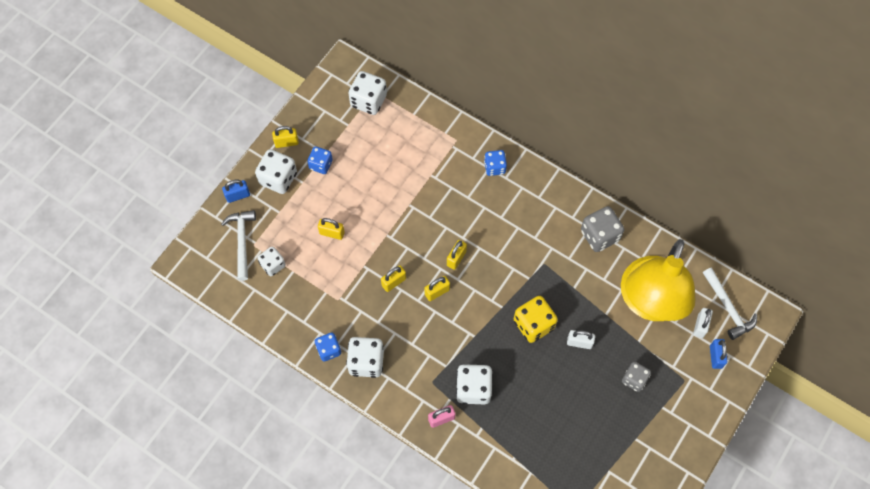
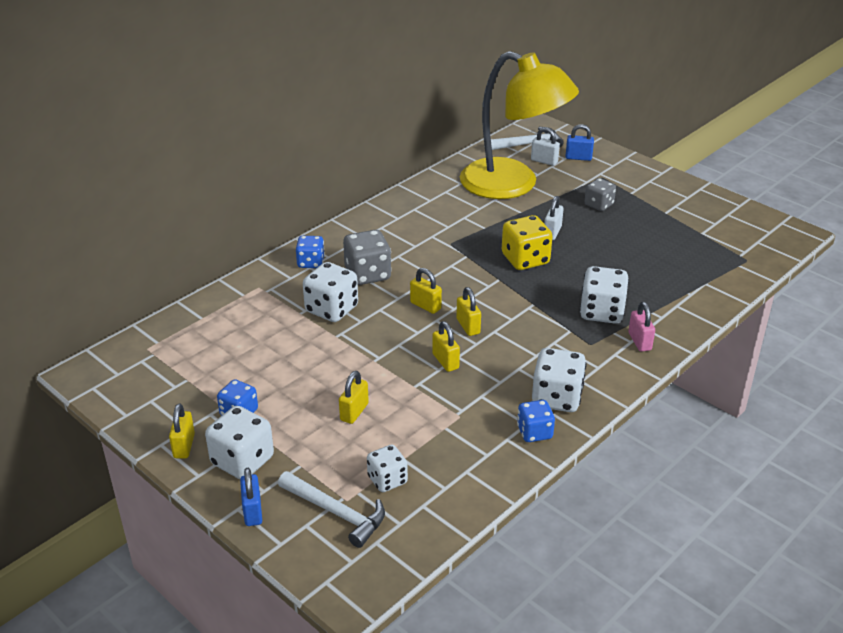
camera: 80 degrees left, 30 degrees down
white hammer [221,210,256,281] -> white hammer turned 150 degrees counterclockwise [278,471,385,548]
white dice [348,71,387,115] -> white dice moved to [303,262,358,322]
grey dice [581,206,624,252] -> grey dice moved to [343,230,392,285]

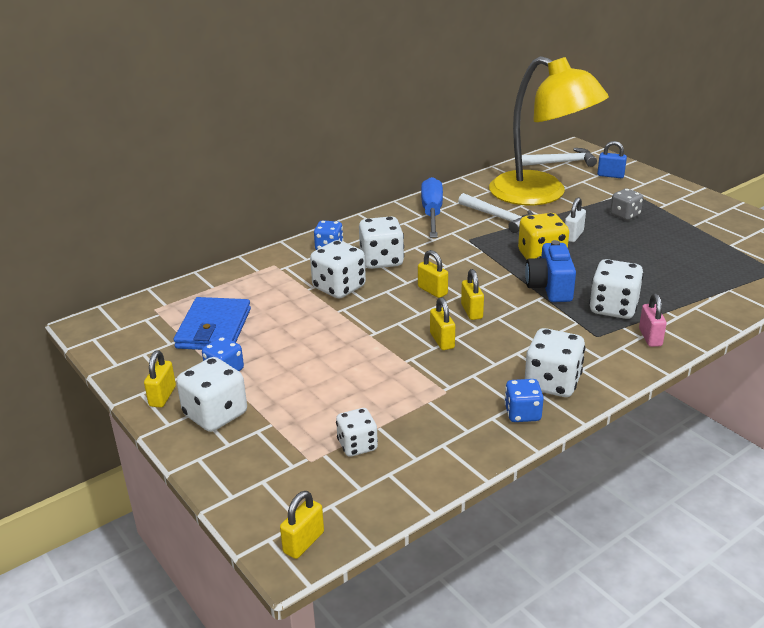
camera: 10 degrees right, 5 degrees down
blue padlock [240,468,262,526] -> none
white hammer [278,471,385,548] -> white hammer moved to [458,193,534,233]
yellow padlock [339,371,369,424] -> yellow padlock moved to [280,491,324,559]
grey dice [343,230,392,285] -> white dice [359,216,404,269]
white padlock [531,127,560,166] -> none
none -> blue wallet [174,297,251,350]
none -> blue screwdriver [421,177,443,238]
none -> blue camera [525,240,576,302]

